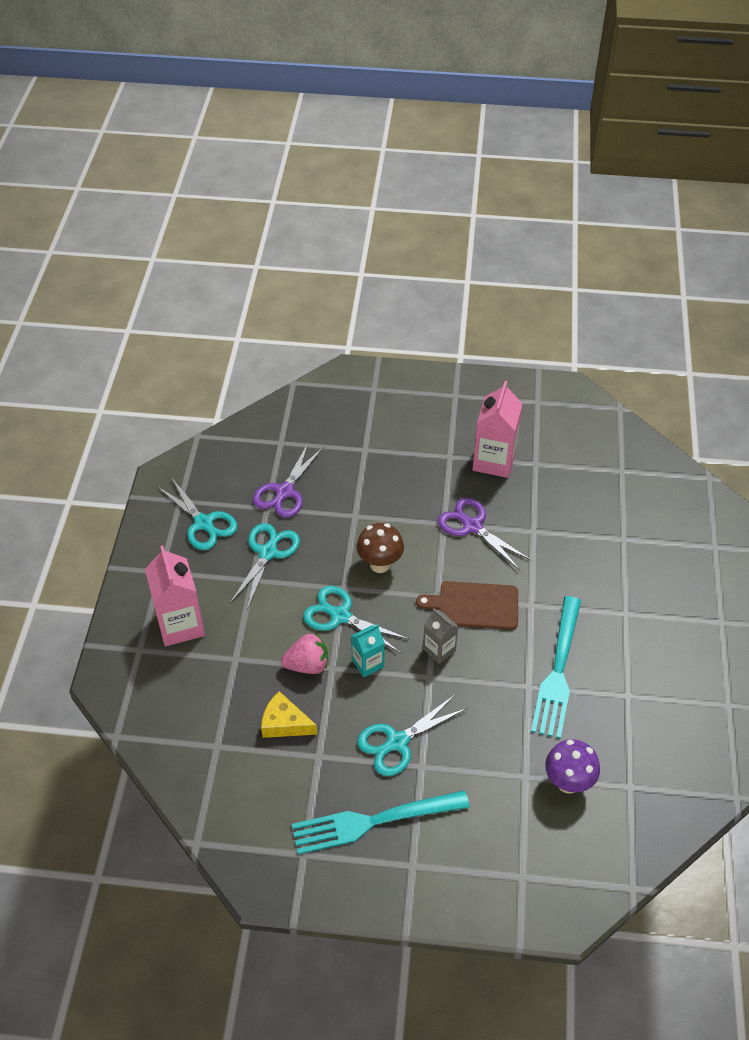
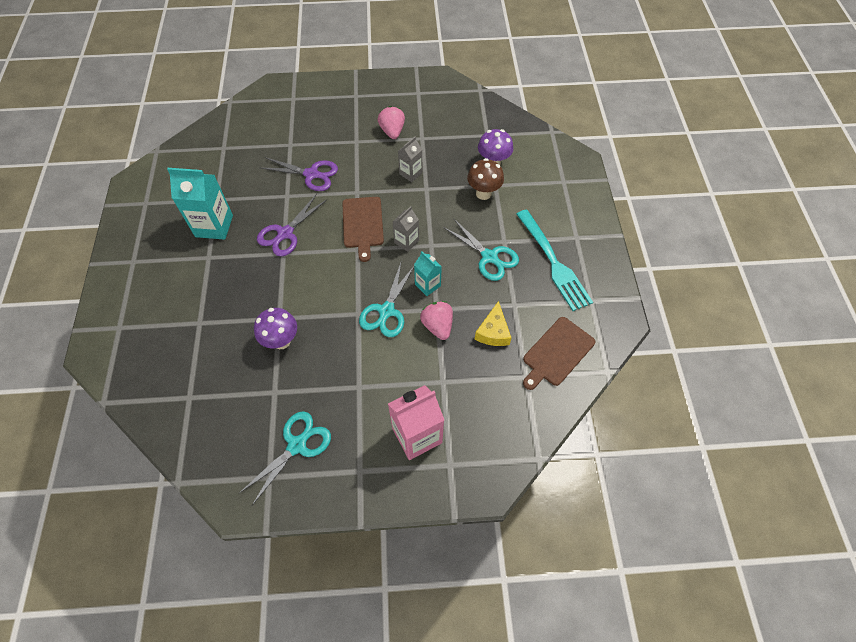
camera: 100 degrees left, 10 degrees up
turquoise scissors [230,523,300,610] -> none
purple scissors [253,442,324,518] -> purple scissors moved to [261,157,338,191]
brown mushroom [357,523,404,573] -> brown mushroom moved to [467,158,504,200]
pink carton [472,381,523,478] -> turquoise carton [167,168,233,240]
turquoise fork [531,596,581,739] -> grey carton [398,136,423,182]
none -> purple mushroom [254,308,297,349]
none -> pink strawberry [377,106,405,139]
none -> brown cutting board [523,317,595,390]

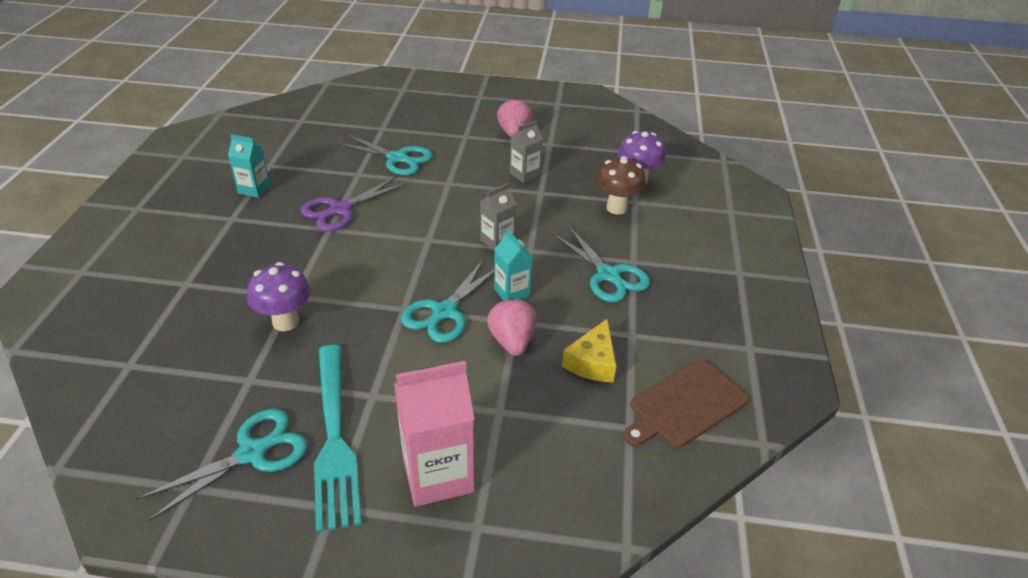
camera: 10 degrees right, 20 degrees down
turquoise carton [167,168,233,240] -> turquoise carton [228,134,271,198], size x0.57
purple scissors [261,157,338,191] -> turquoise scissors [335,134,433,175]
brown cutting board [342,197,384,262] -> none
turquoise fork [516,209,593,311] -> turquoise fork moved to [314,345,361,533]

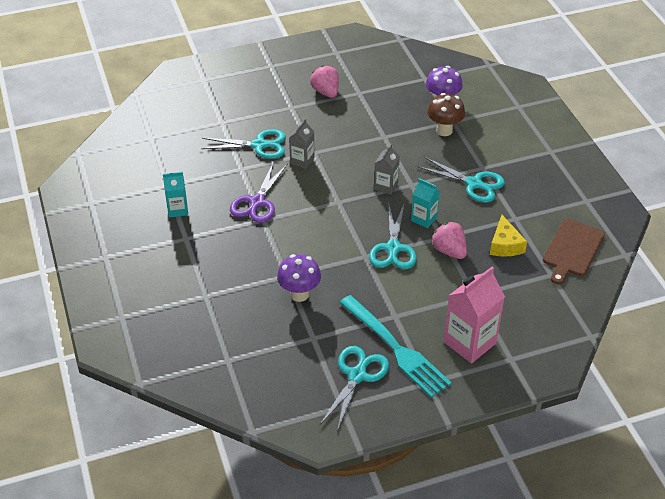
camera: 25 degrees left, 5 degrees up
grey carton [510,120,543,183] -> grey carton moved to [289,119,315,169]

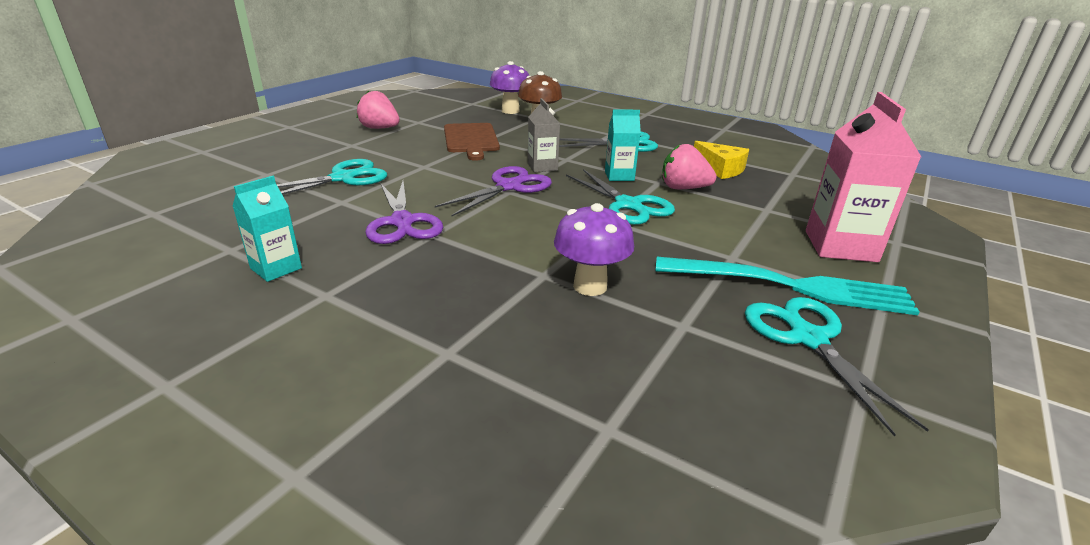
camera: 40 degrees left, 15 degrees down
grey carton [289,119,315,169] -> none
brown cutting board [543,219,605,285] -> brown cutting board moved to [444,123,500,161]
none -> purple scissors [435,166,552,217]

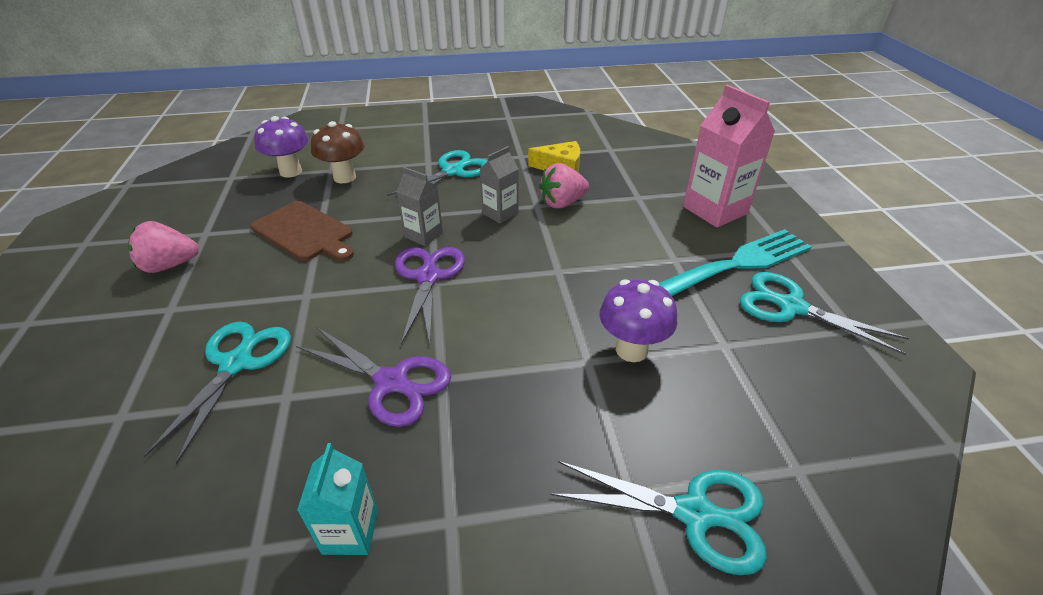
camera: 40 degrees left, 10 degrees up
turquoise scissors [566,169,675,225] -> turquoise scissors moved to [551,461,767,575]
turquoise carton [605,109,641,181] -> grey carton [480,146,519,224]

